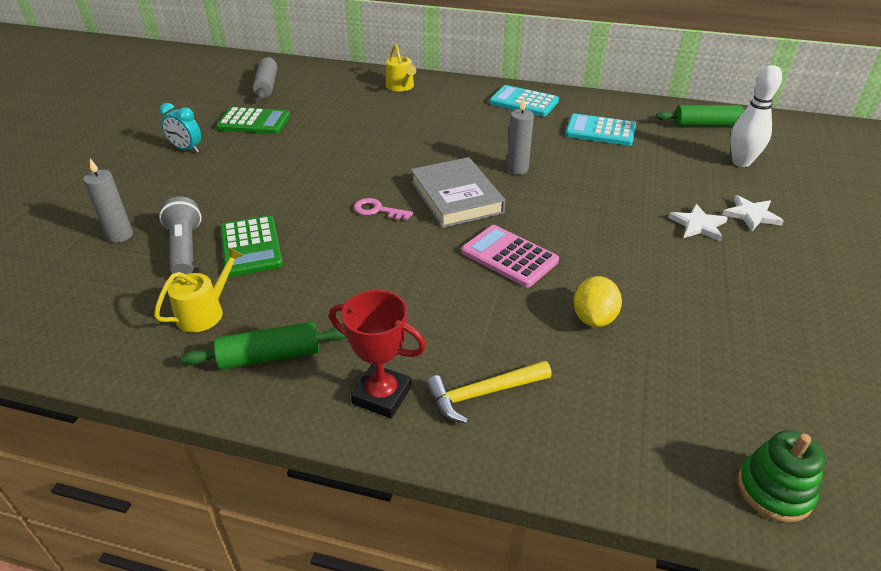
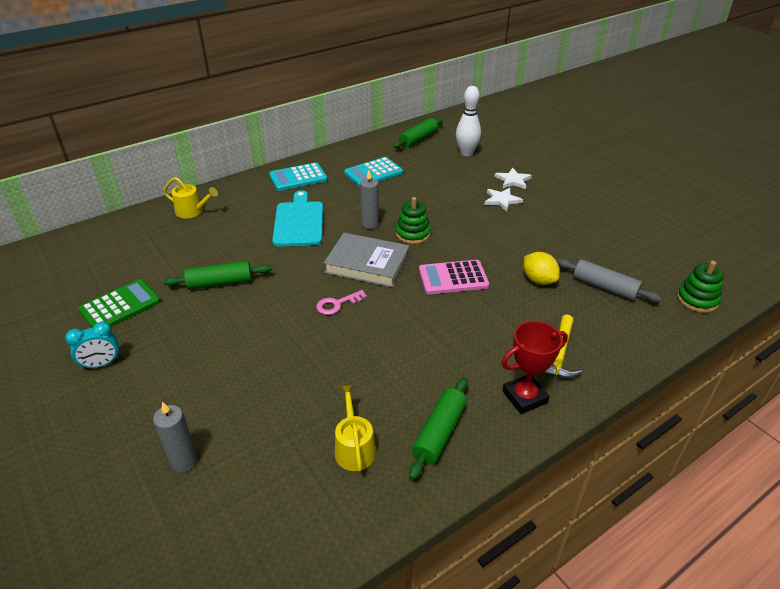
camera: 50 degrees left, 0 degrees up
grey flashlight [159,196,202,274] -> none
green calculator [220,216,283,277] -> none
grey rolling pin [253,56,277,100] -> grey rolling pin moved to [557,259,661,302]
none -> green rolling pin [163,261,272,289]
none -> turquoise cutting board [272,190,323,247]
none -> green stacking toy [396,197,431,244]

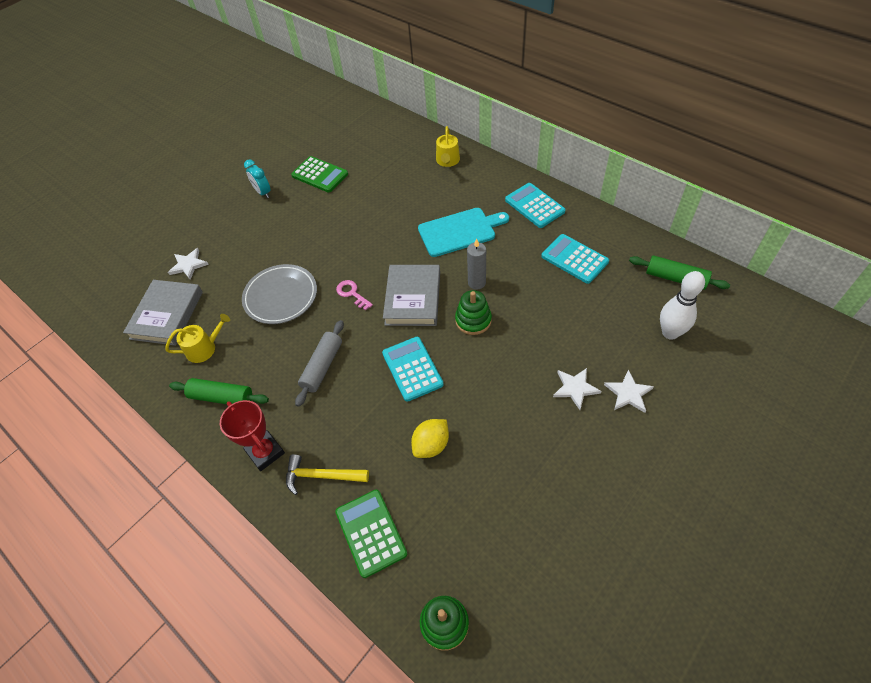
camera: 80 degrees right, 15 degrees up
grey candle [153,402,198,473] -> white star [168,248,209,280]
green rolling pin [163,261,272,289] -> none
pink calculator [419,260,489,294] -> turquoise calculator [382,337,444,402]
grey rolling pin [557,259,661,302] -> grey rolling pin moved to [295,320,344,407]
none -> grey book [123,280,203,346]
none -> grey plate [242,264,317,324]
none -> green calculator [335,490,407,578]

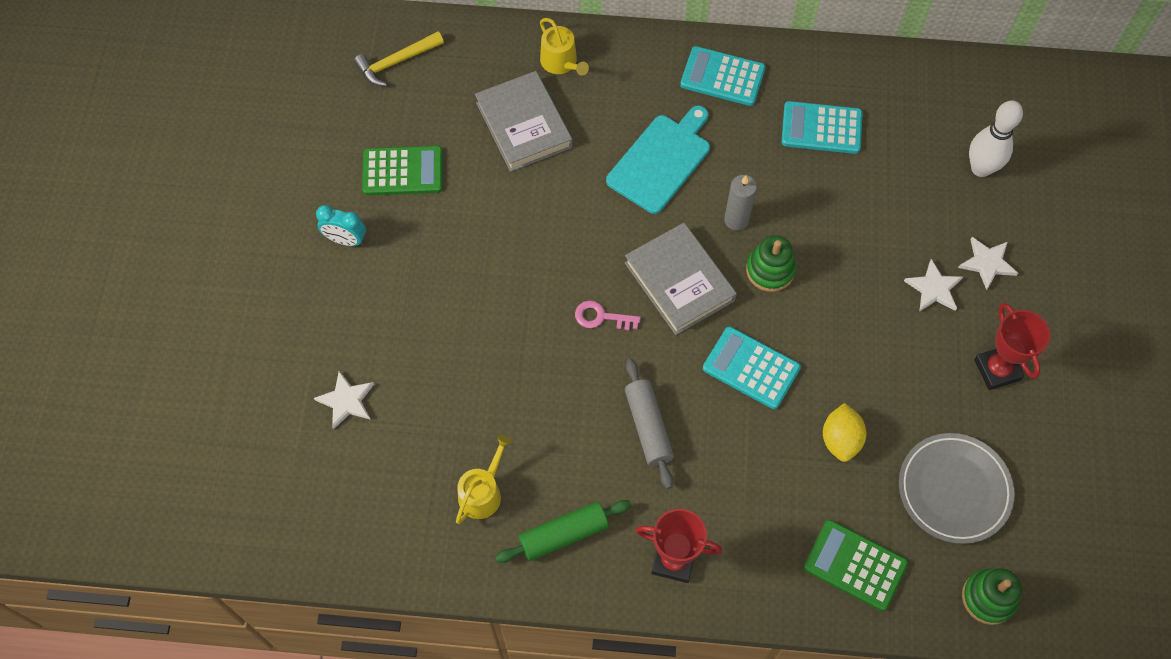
camera: 40 degrees left, 10 degrees up
grey book [123,280,203,346] -> grey book moved to [475,71,573,172]
grey plate [242,264,317,324] -> grey plate moved to [899,433,1015,544]
yellow hammer [286,454,369,495] -> yellow hammer moved to [354,31,444,86]
green rolling pin [629,255,730,290] -> none
none -> red trophy [974,303,1051,390]

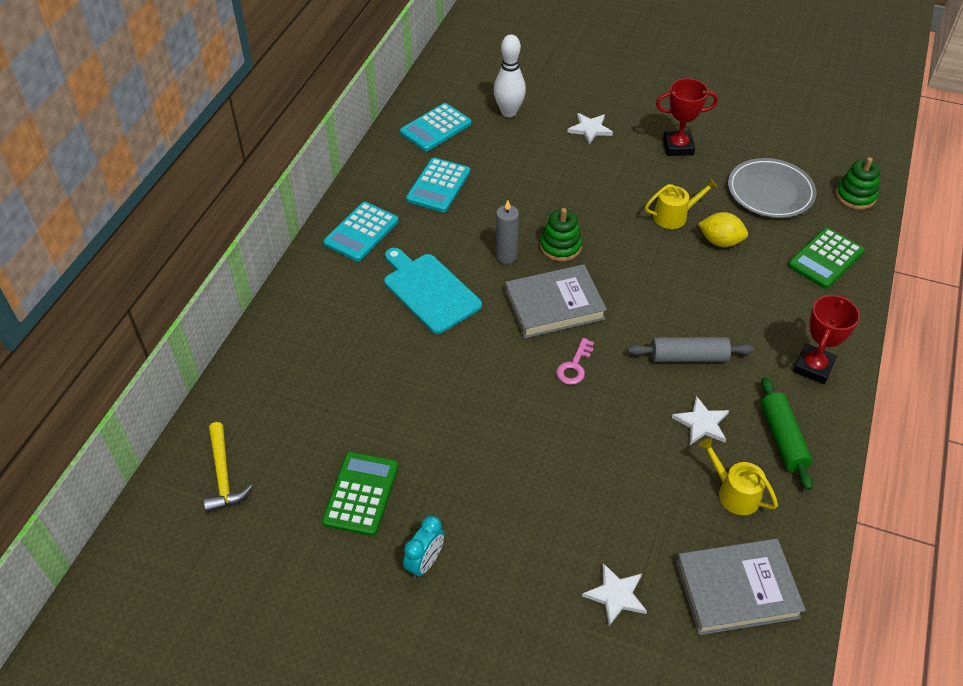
camera: 75 degrees left, 15 degrees down
grey book [475,71,573,172] -> grey book moved to [676,539,806,635]
yellow watering can [540,18,589,75] -> yellow watering can moved to [645,178,718,229]
turquoise calculator [703,327,801,409] -> turquoise calculator moved to [400,103,471,151]
white star [904,259,963,312] -> white star moved to [672,396,729,445]

